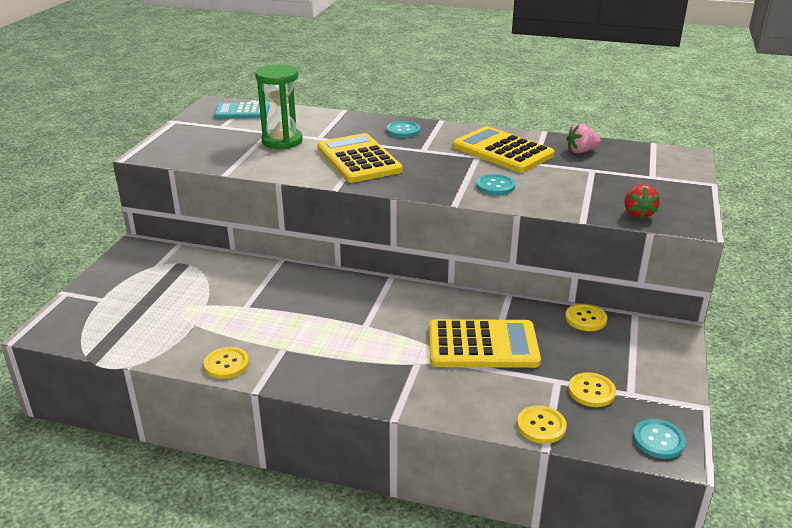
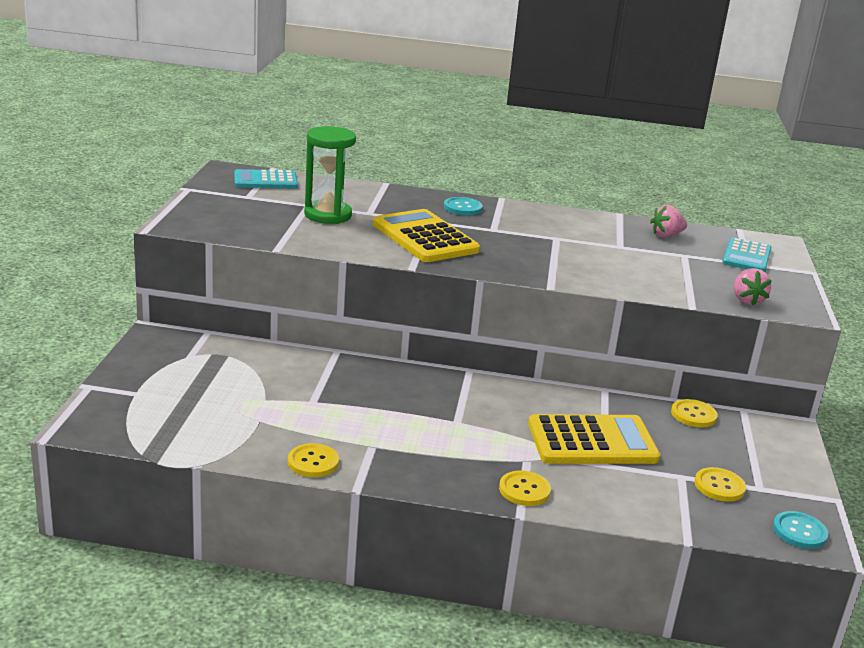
camera: 10 degrees left, 5 degrees down
yellow calculator [453,126,554,173] -> none
turquoise button [476,174,515,195] -> none
yellow button [517,405,567,444] -> yellow button moved to [499,471,551,506]
red strawberry [625,184,660,219] -> pink strawberry [734,268,772,305]
none -> turquoise calculator [722,237,772,272]

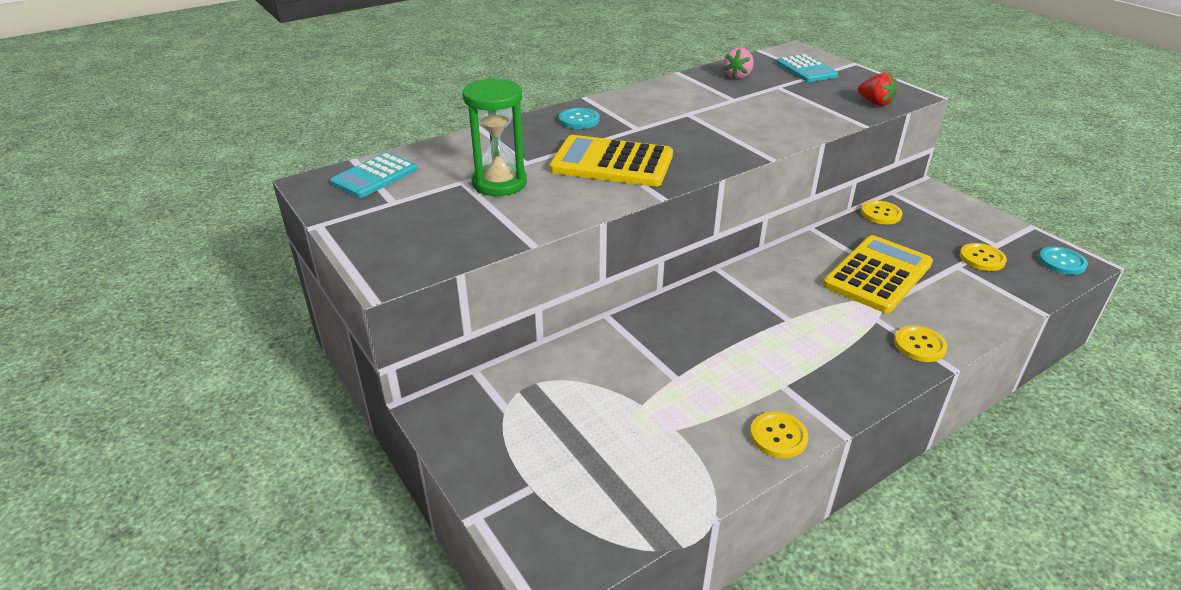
camera: 40 degrees left, 10 degrees up
pink strawberry [734,268,772,305] -> red strawberry [858,73,897,106]

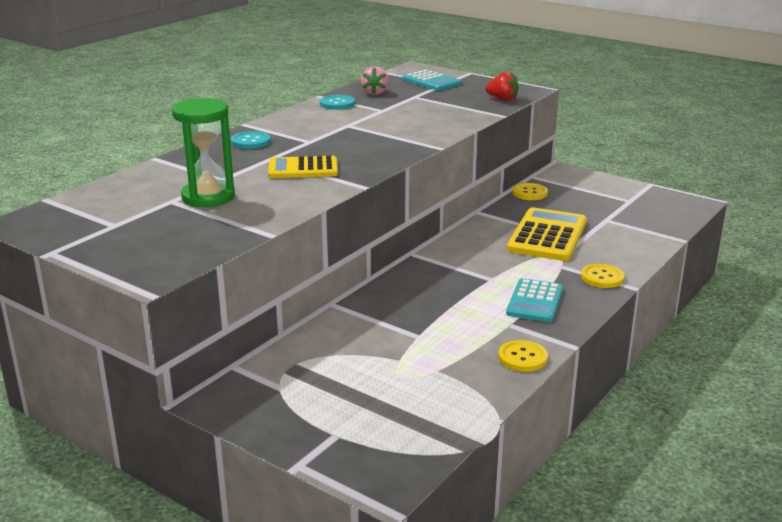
camera: 20 degrees left, 10 degrees down
turquoise calculator [330,152,418,198] -> turquoise calculator moved to [506,278,563,322]
yellow calculator [549,135,673,187] -> yellow calculator [268,156,338,178], size x0.65
yellow button [960,243,1007,271] -> none
turquoise button [1038,247,1088,275] -> turquoise button moved to [320,95,355,110]

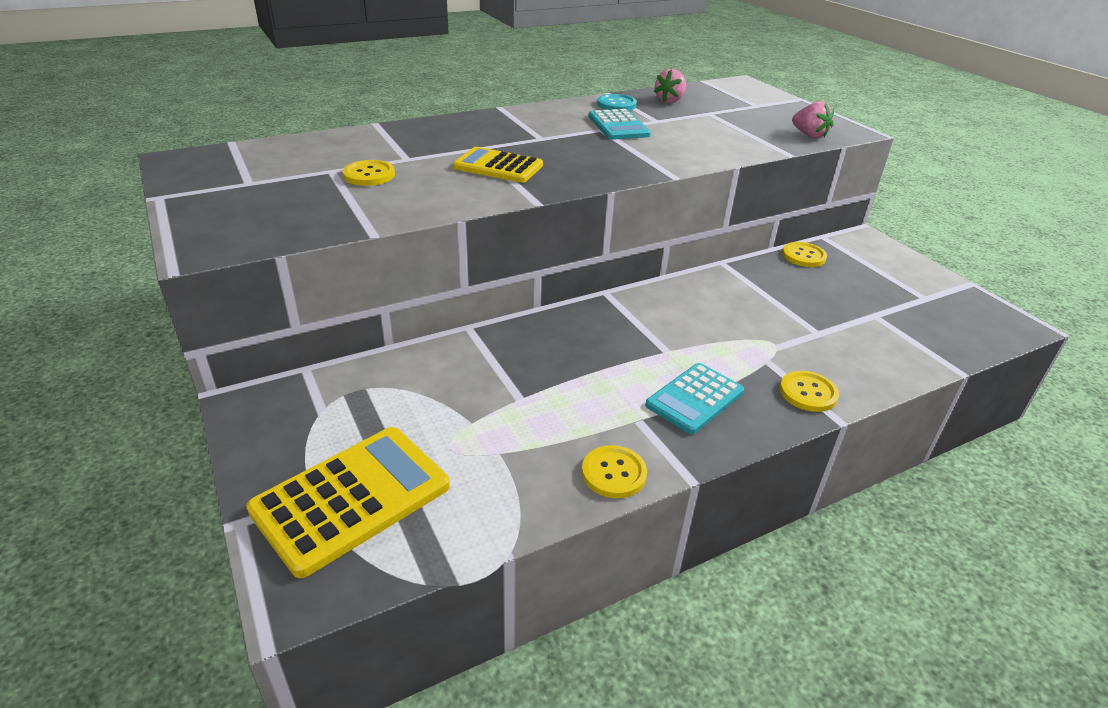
camera: 25 degrees right, 10 degrees up
green hourglass [172,98,235,207] -> yellow button [342,160,395,186]
turquoise button [231,131,271,149] -> none
turquoise calculator [403,69,461,91] -> turquoise calculator moved to [588,109,651,140]
red strawberry [485,72,519,101] -> pink strawberry [792,101,834,138]
yellow calculator [507,207,587,261] -> yellow calculator moved to [246,427,450,578]

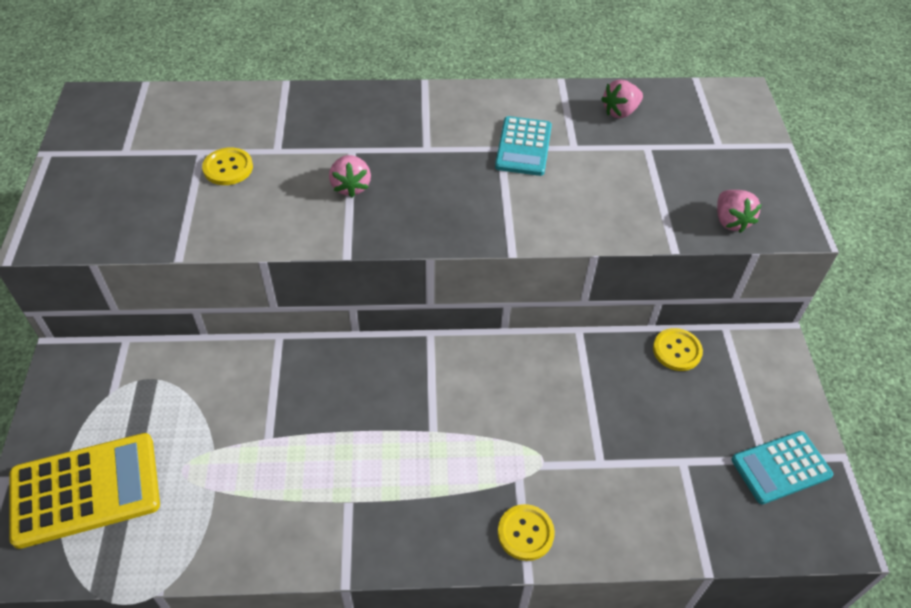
camera: 25 degrees right, 15 degrees up
yellow calculator [453,147,543,183] -> pink strawberry [329,155,371,198]
yellow button [582,445,647,498] -> none
turquoise button [597,94,637,111] -> none
turquoise calculator [645,363,744,434] -> turquoise calculator moved to [731,431,833,504]

